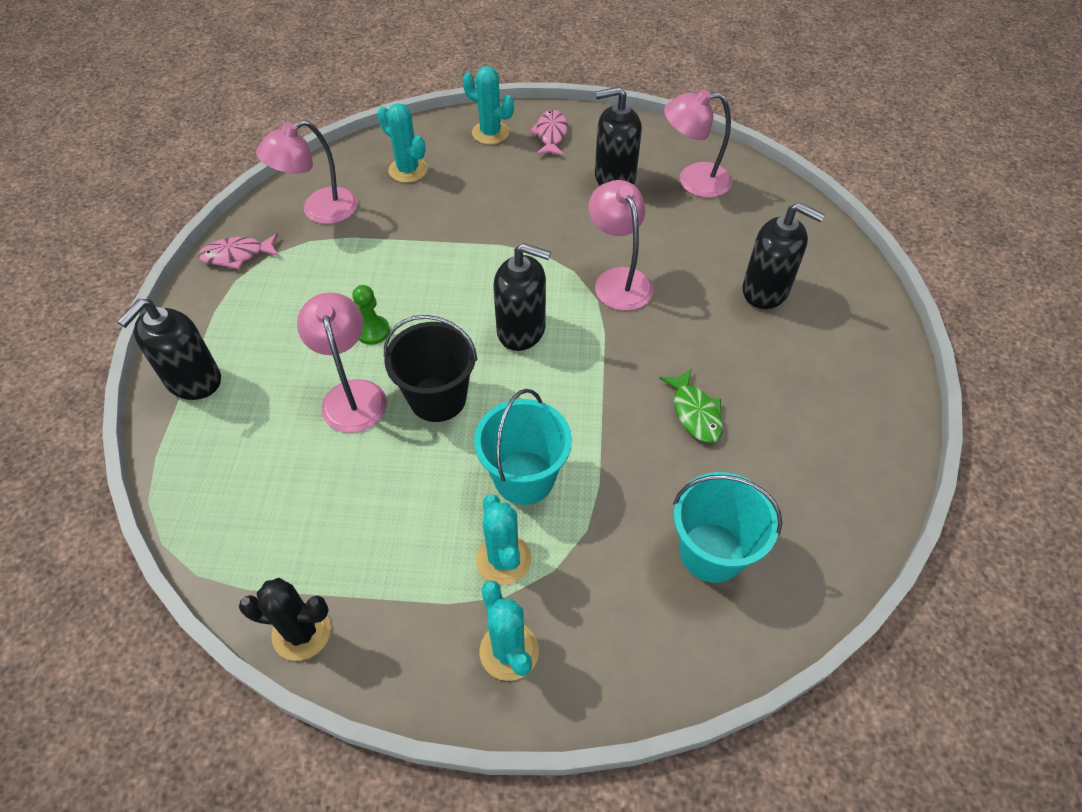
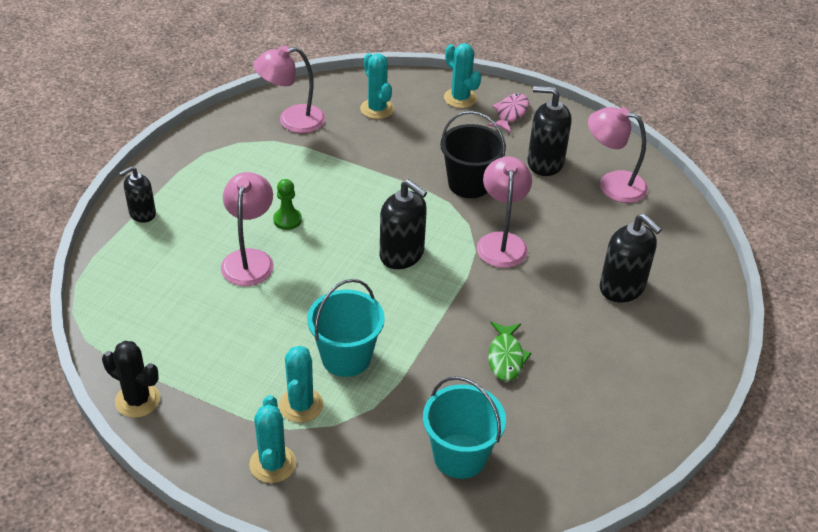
camera: 20 degrees right, 10 degrees down
black soap dispenser [118,299,221,400] -> black soap dispenser [119,166,156,223], size x0.64
pink fish [198,233,279,269] -> none
black bucket [384,315,477,422] -> black bucket moved to [440,111,506,198]

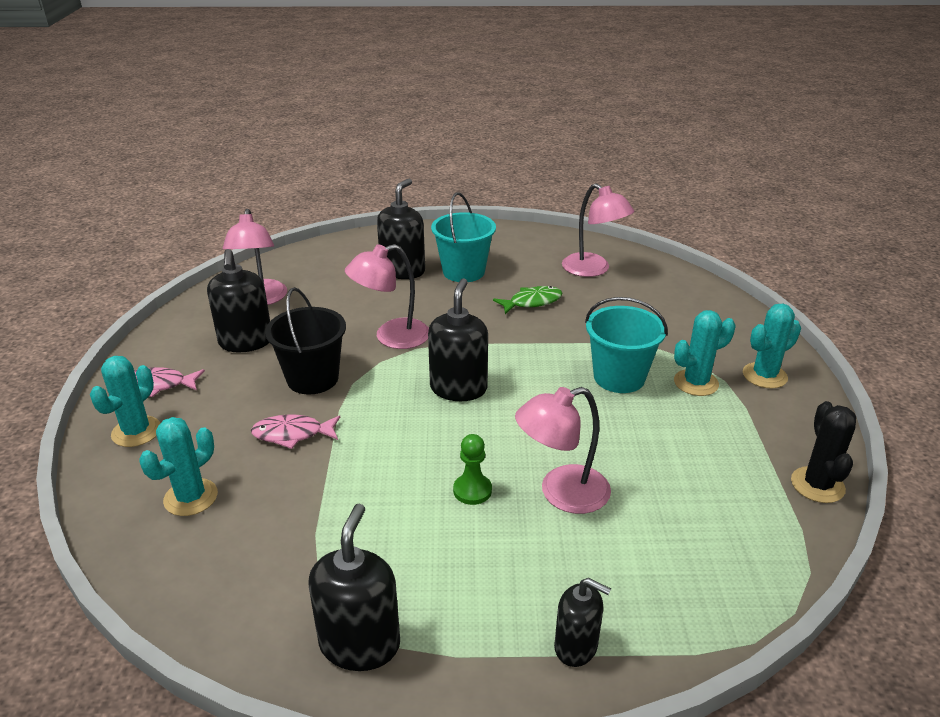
camera: 115 degrees left, 10 degrees down
pink lamp [253,45,326,133] -> pink lamp moved to [562,183,635,277]
turquoise bucket [423,376,506,479] -> turquoise bucket moved to [431,192,496,282]
none -> pink fish [251,414,340,449]
none -> black soap dispenser [308,504,400,671]

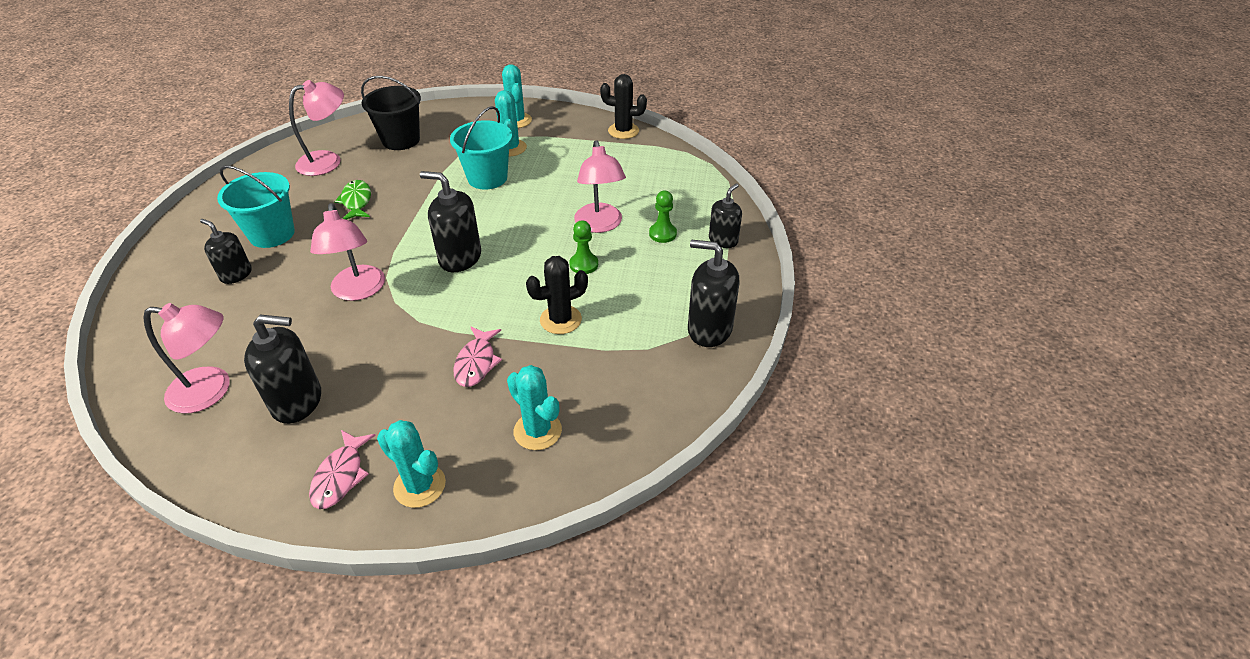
camera: 80 degrees left, 10 degrees up
black bucket [265,287,346,395] -> black bucket moved to [361,76,421,150]
black soap dispenser [377,179,425,279] -> black soap dispenser [200,219,252,284], size x0.64
none -> black cactus [526,256,588,334]
none -> green pawn [649,191,677,243]

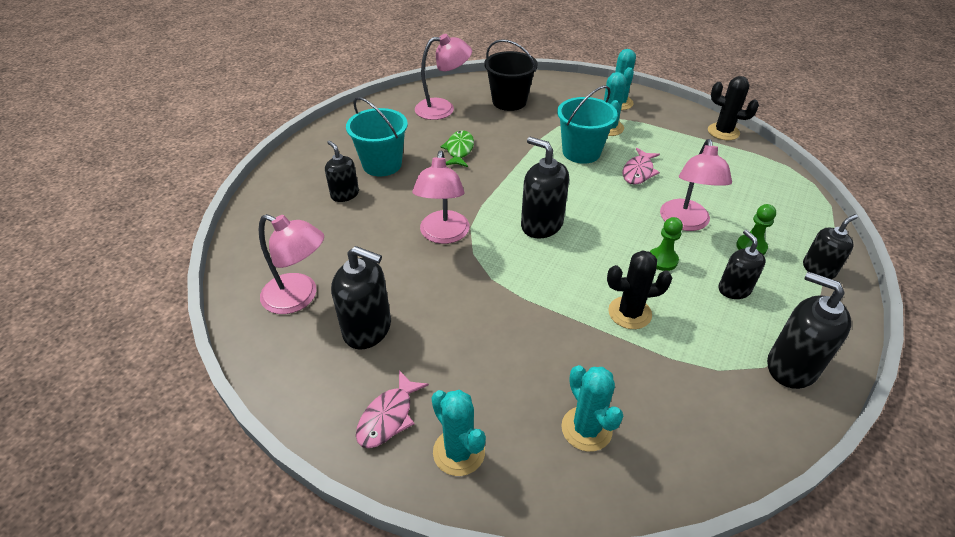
camera: 20 degrees right, 0 degrees up
pink fish [454,327,502,387] -> pink fish moved to [623,148,660,185]
none -> black soap dispenser [718,230,766,299]

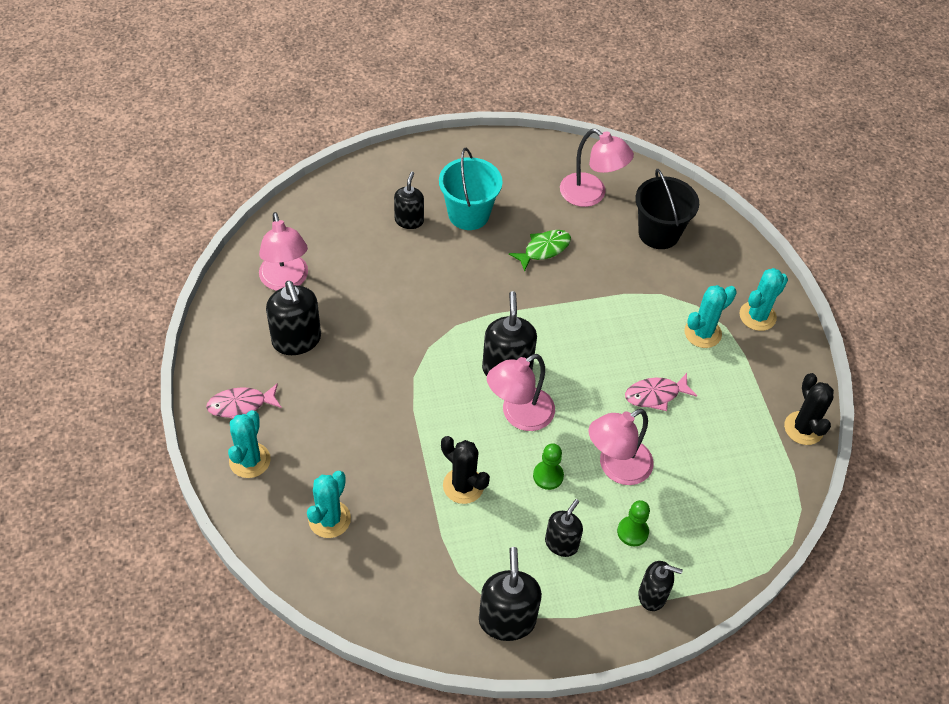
camera: 45 degrees right, 10 degrees up
pink lamp [412,151,470,244] -> pink lamp moved to [487,354,555,431]
turquoise bucket [557,86,618,164] -> none

